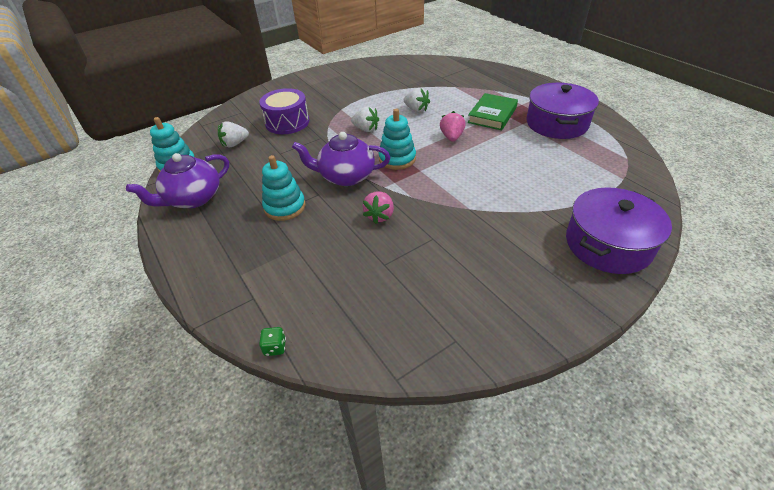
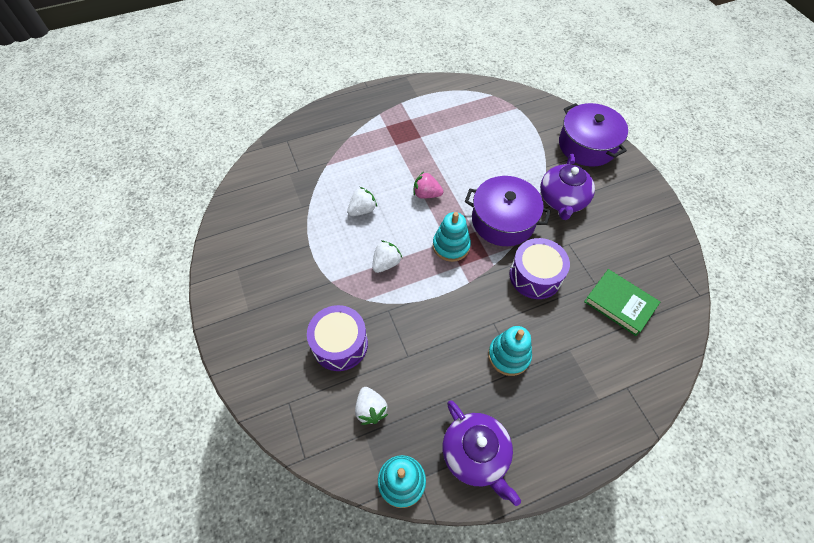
camera: 80 degrees left, 15 degrees up
green dice [259,327,286,356] -> none
purple teapot [292,132,390,186] -> purple teapot moved to [540,154,595,220]
pink strawberry [363,192,394,224] -> purple drum [509,238,570,299]
green book [468,93,518,130] -> green book moved to [584,269,660,336]
purple pot [527,83,599,139] -> purple pot moved to [465,176,551,246]

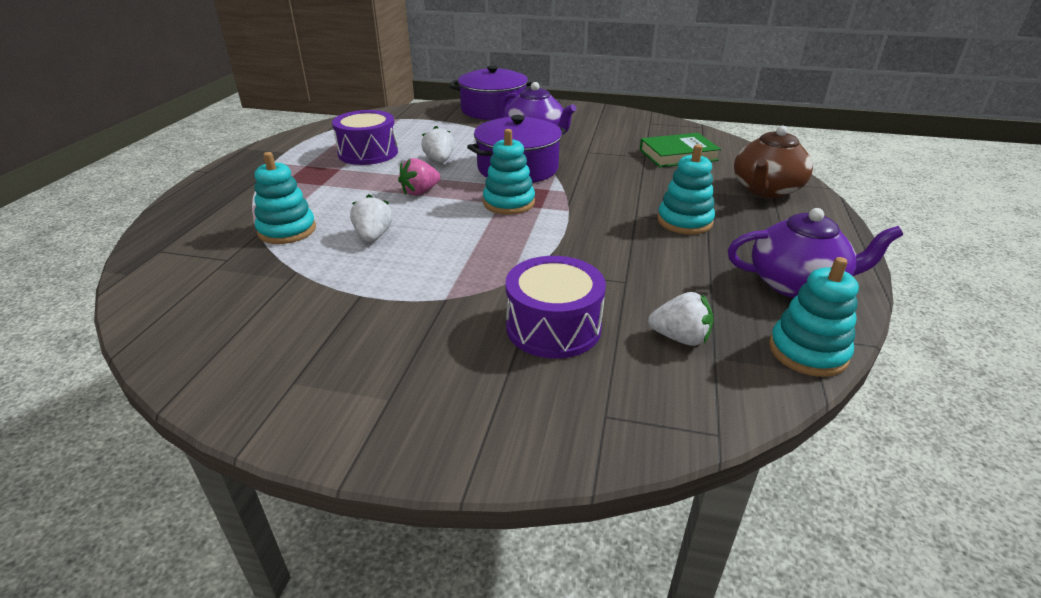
camera: 55 degrees left, 25 degrees down
white strawberry [372,241,402,273] -> white strawberry moved to [421,126,454,163]
purple drum [509,238,570,299] -> purple drum moved to [332,110,398,165]
none -> turquoise stacking toy [254,152,316,244]
none -> brown teapot [734,126,813,198]

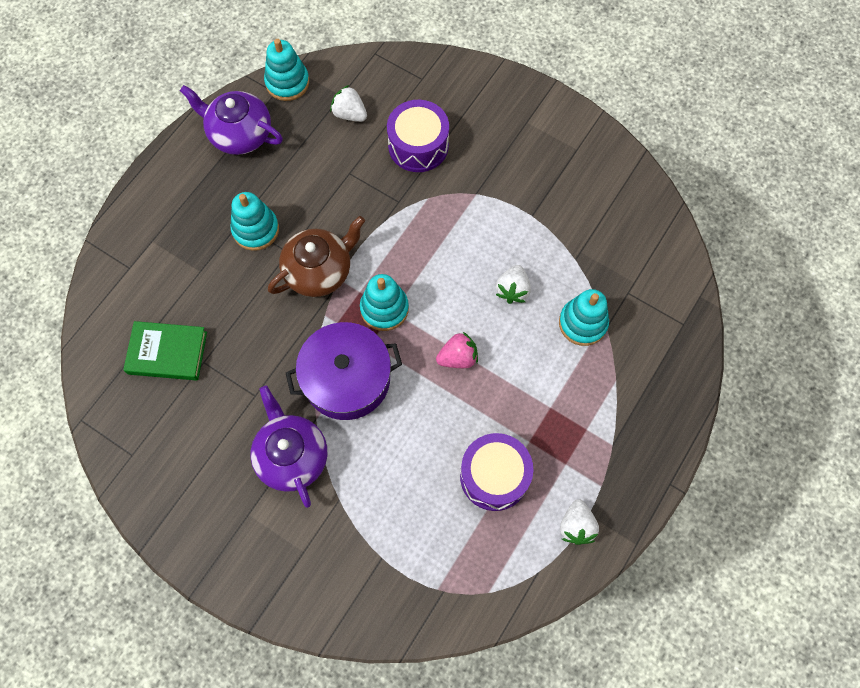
camera: 160 degrees left, 35 degrees up
white strawberry [421,126,454,163] -> white strawberry moved to [560,499,599,545]
purple pot [450,65,533,120] -> none
brown teapot [734,126,813,198] -> brown teapot moved to [268,216,365,297]

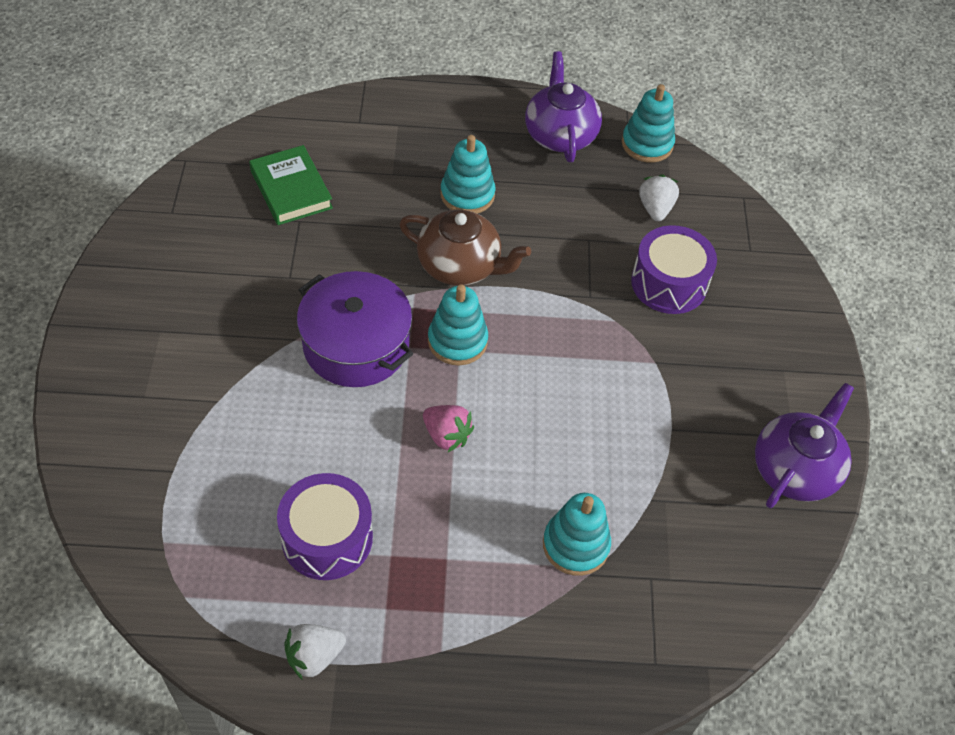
camera: 55 degrees right, 15 degrees down
purple teapot [251,385,327,508] -> purple teapot moved to [755,383,854,508]
white strawberry [496,265,531,304] -> none

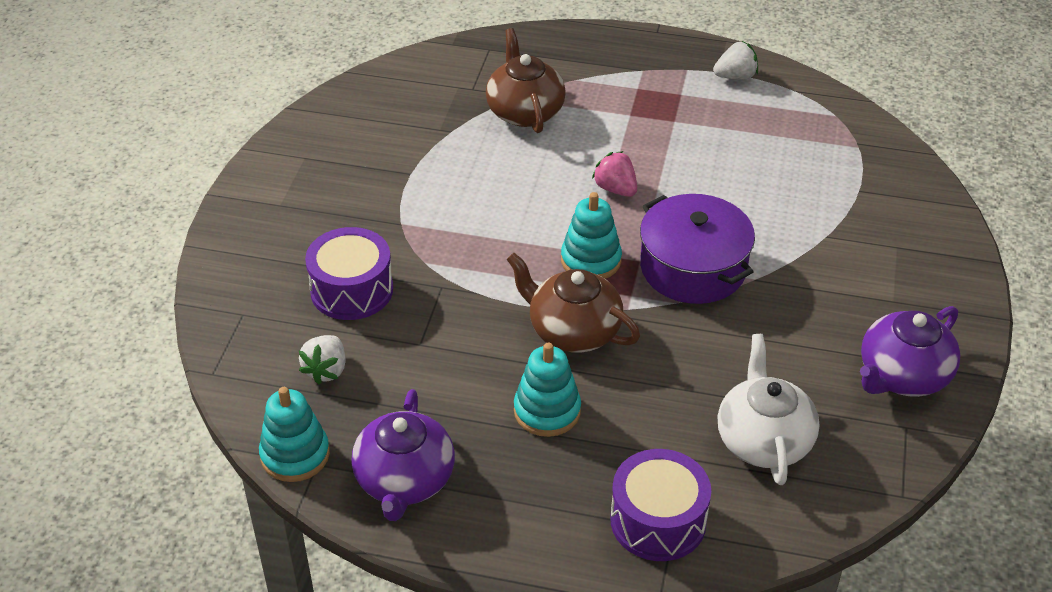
camera: 165 degrees left, 10 degrees down
green book [249,145,333,225] -> white teapot [718,334,820,485]
purple drum [277,473,373,580] -> purple drum moved to [610,449,711,561]
turquoise stacking toy [543,493,611,576] -> brown teapot [486,28,566,133]
purple teapot [755,383,854,508] -> purple teapot moved to [860,306,960,397]

